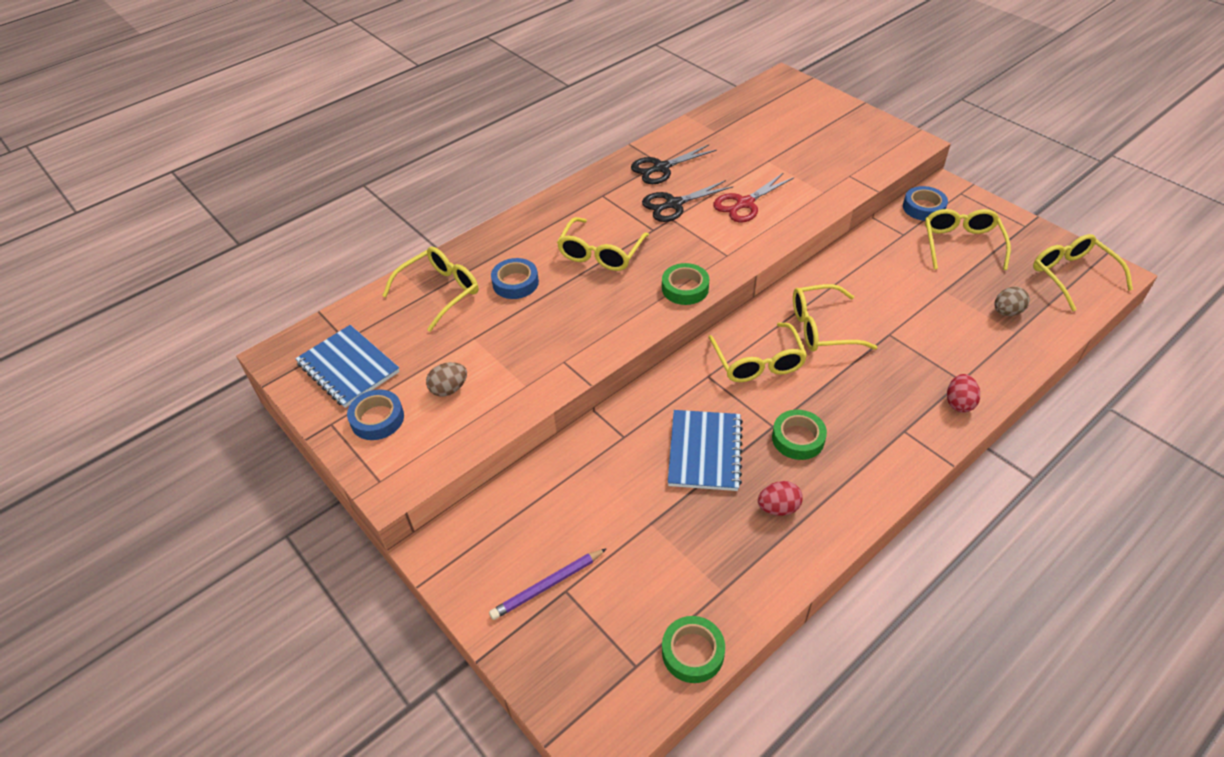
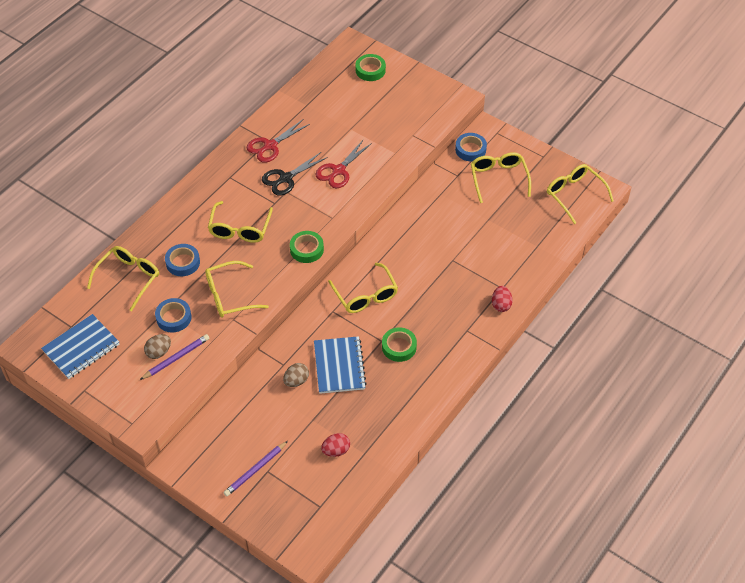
camera: 15 degrees left, 5 degrees up
blue notebook [295,325,400,408] -> blue notebook turned 75 degrees counterclockwise [41,314,119,379]
blue tape [347,390,404,440] -> blue tape moved to [155,298,191,332]
black scissors [631,145,717,184] -> red scissors [247,120,310,162]
green tape [662,616,725,683] -> green tape moved to [355,54,386,81]
red egg [758,481,803,516] -> red egg moved to [321,433,350,457]
yellow glasses [793,284,877,352] -> yellow glasses moved to [205,261,269,318]
brown egg [994,286,1030,316] -> brown egg moved to [283,363,309,387]
none -> purple pencil [140,334,209,380]

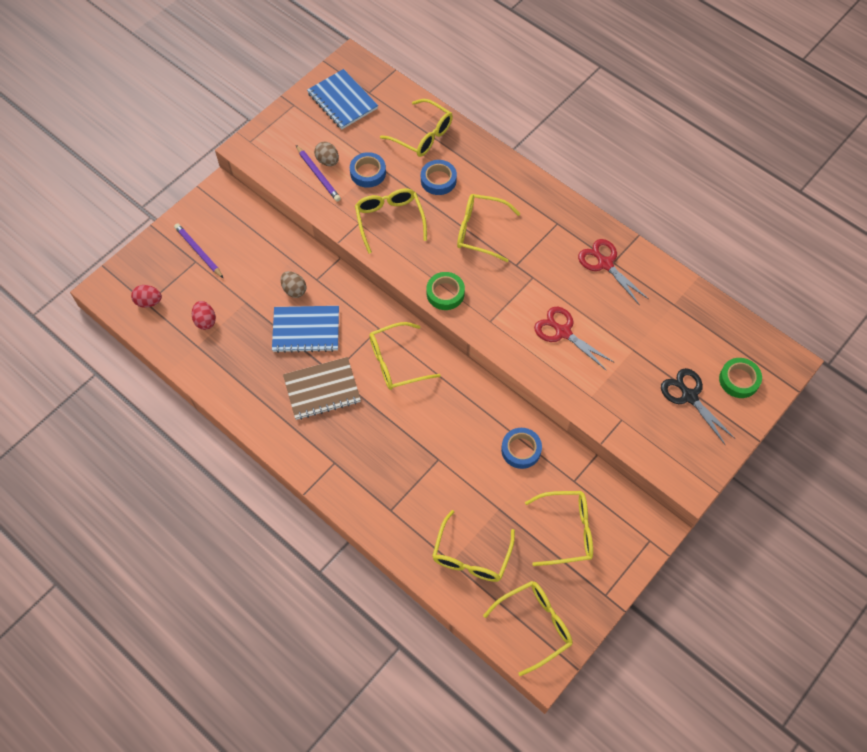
camera: 95 degrees right, 10 degrees up
black scissors [262,152,328,196] -> black scissors moved to [661,368,736,446]
green tape [382,327,417,362] -> brown notebook [283,357,361,420]
blue tape [455,133,487,161] -> blue tape moved to [501,428,542,469]
red egg [492,286,513,312] -> red egg moved to [131,285,162,308]
none -> yellow glasses [432,510,515,582]

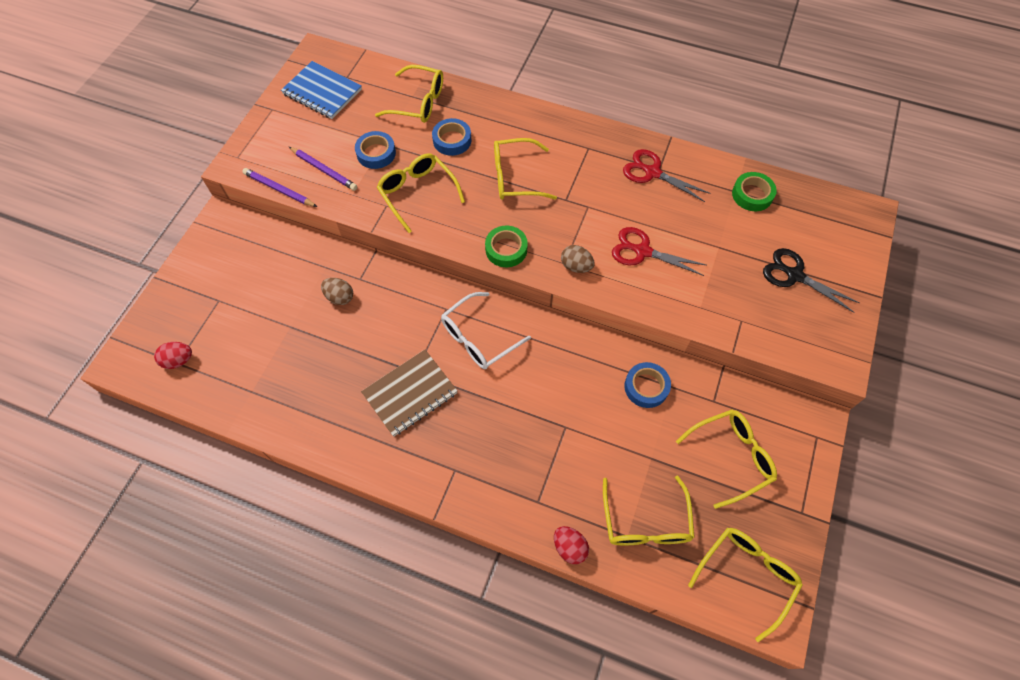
camera: 20 degrees left, 0 degrees up
purple pencil [174,223,223,278] -> purple pencil moved to [242,168,317,207]
red egg [192,301,216,330] -> red egg moved to [554,526,589,564]
blue notebook [272,306,339,353] -> none
brown egg [314,142,339,166] -> brown egg moved to [561,245,595,273]
yellow glasses [369,322,441,390] -> white glasses [441,292,531,369]
green tape [719,358,762,398] -> green tape moved to [732,172,777,211]

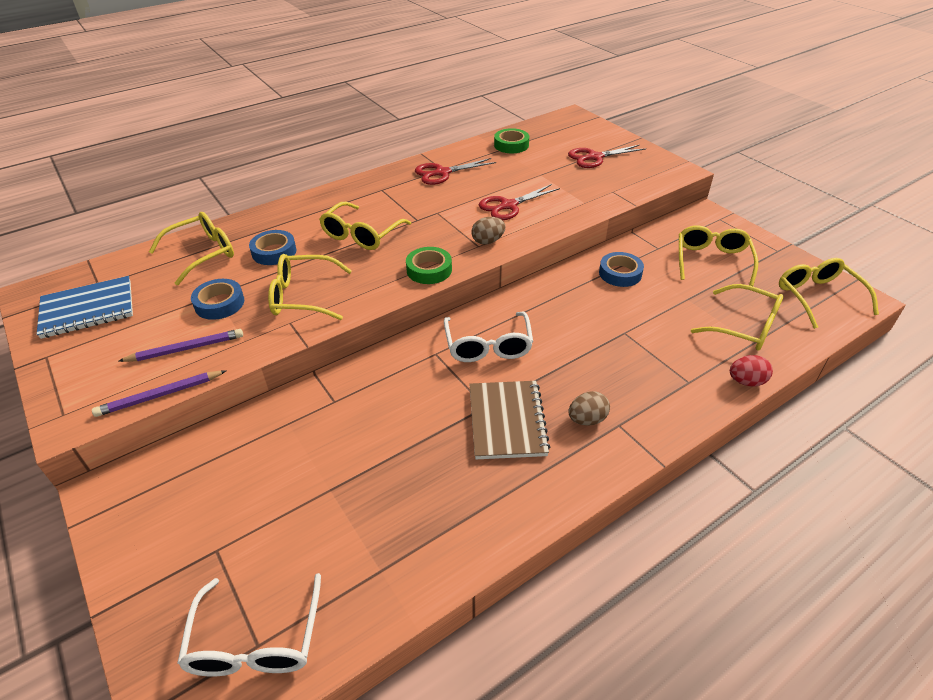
camera: 55 degrees left, 20 degrees down
red egg [154,342,192,369] -> white glasses [177,573,321,676]
brown egg [321,278,353,305] -> brown egg moved to [568,391,610,426]
black scissors [763,248,860,313] -> red scissors [568,145,646,168]

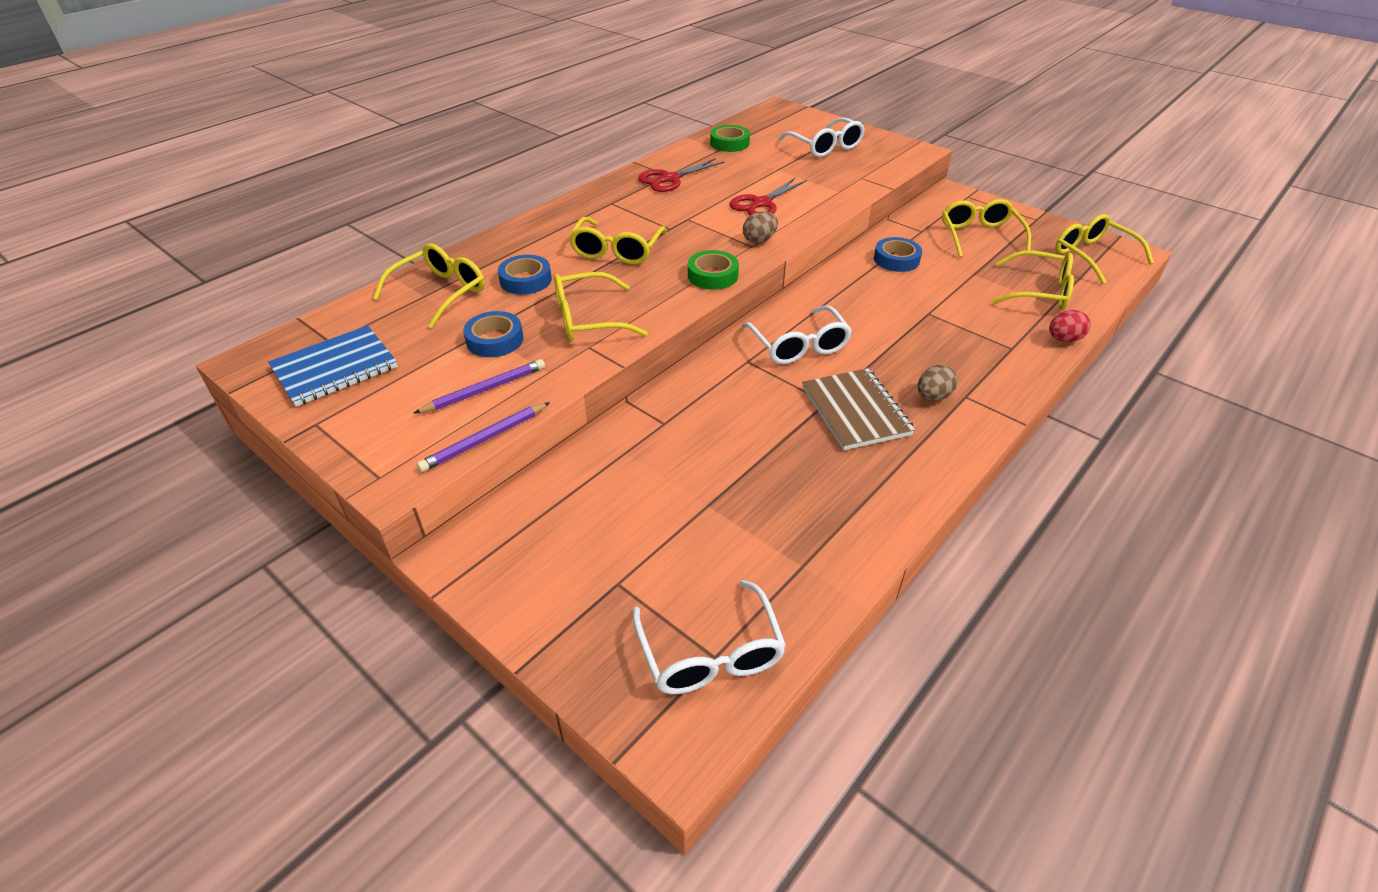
camera: 15 degrees left, 0 degrees up
red scissors [568,145,646,168] -> white glasses [778,117,865,157]

